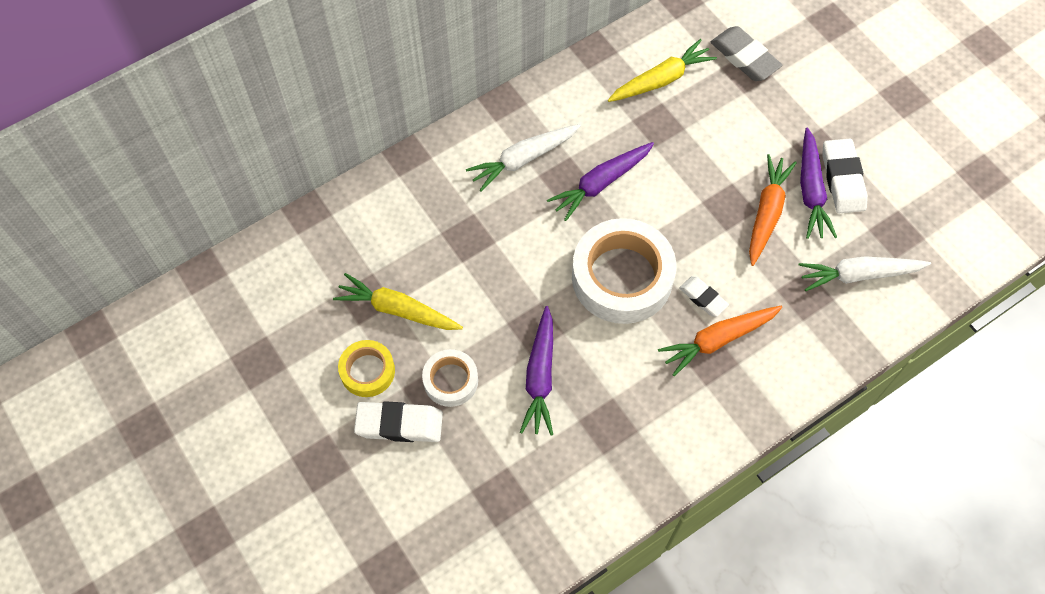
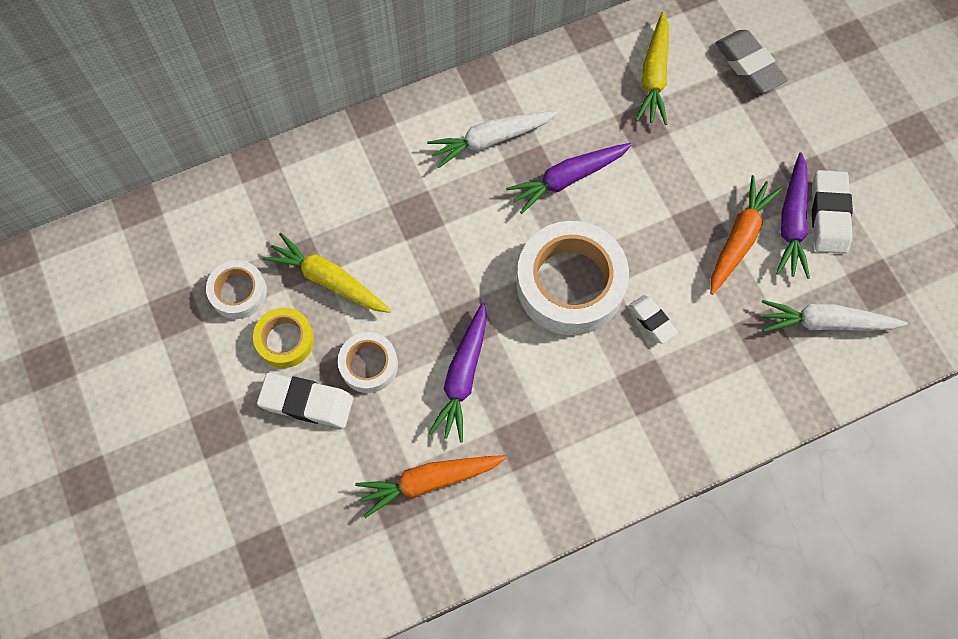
camera: 10 degrees right, 5 degrees up
yellow carrot [608,39,717,102] -> yellow carrot turned 120 degrees clockwise [636,12,669,125]
orange carrot [658,306,782,376] -> orange carrot moved to [355,455,507,518]
none -> white tape [206,260,267,319]

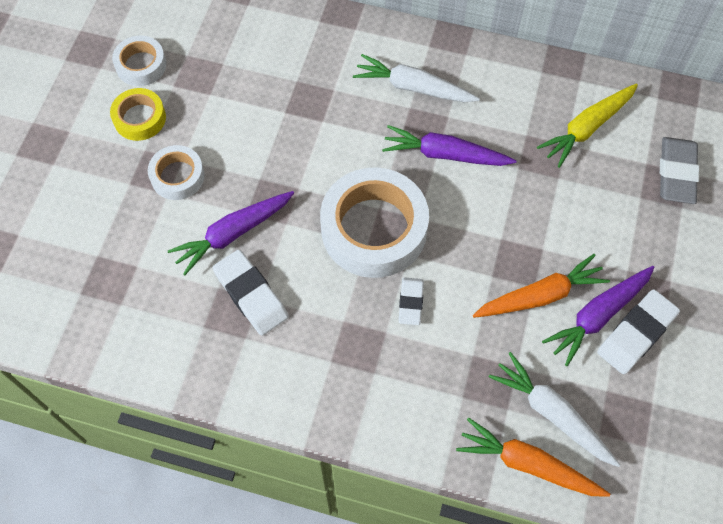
camera: 40 degrees right, 5 degrees down
white eraser [257,373,354,428] -> white eraser moved to [213,250,289,336]
yellow carrot [263,233,391,313] -> none
orange carrot [355,455,507,518] -> orange carrot moved to [456,418,610,497]

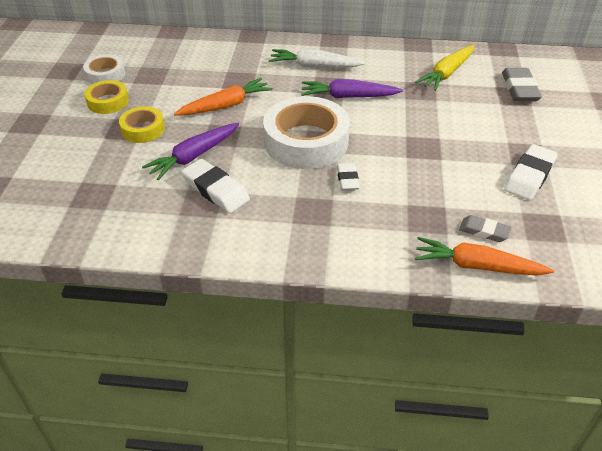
camera: 10 degrees left, 20 degrees down
white tape [148,145,205,200] -> yellow tape [119,106,165,143]
orange carrot [473,254,610,318] -> orange carrot moved to [174,78,273,116]
white carrot [489,352,620,467] -> grey eraser [459,215,511,242]
purple carrot [542,266,655,366] -> none

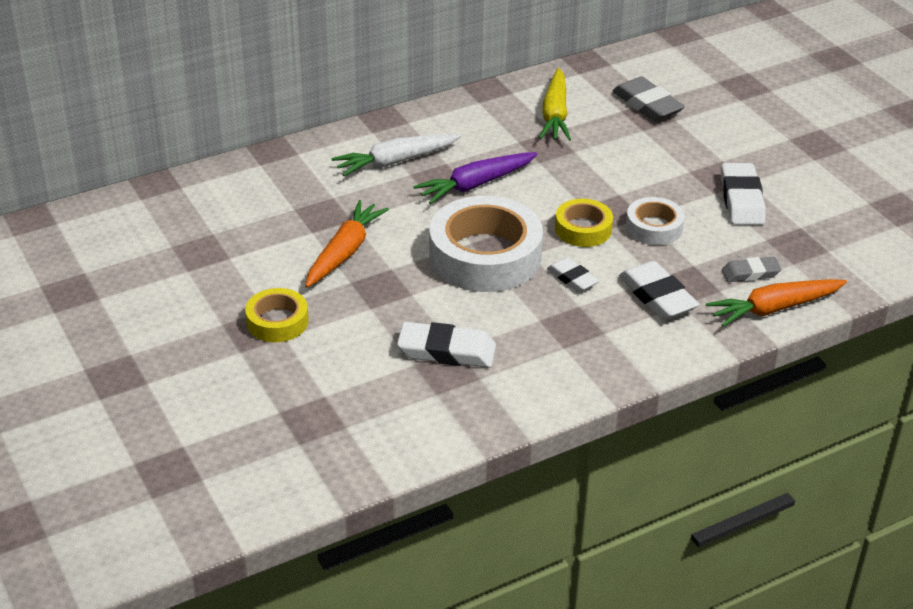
camera: 35 degrees left, 5 degrees down
white tape [83,54,125,84] -> white tape moved to [626,197,685,245]
yellow tape [85,80,129,114] -> yellow tape moved to [555,199,613,247]
purple carrot [142,123,239,180] -> none
none -> white eraser [619,261,700,320]

